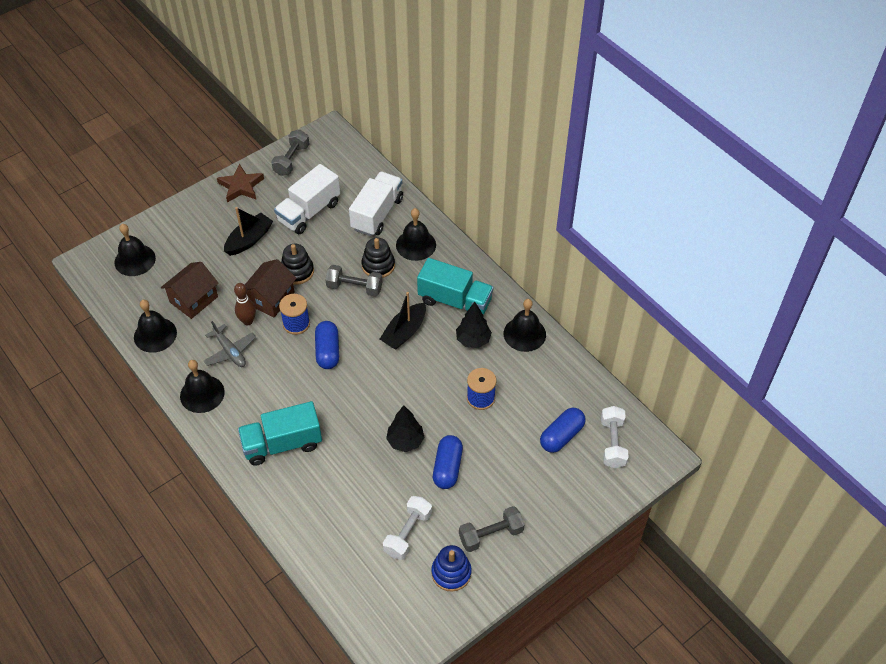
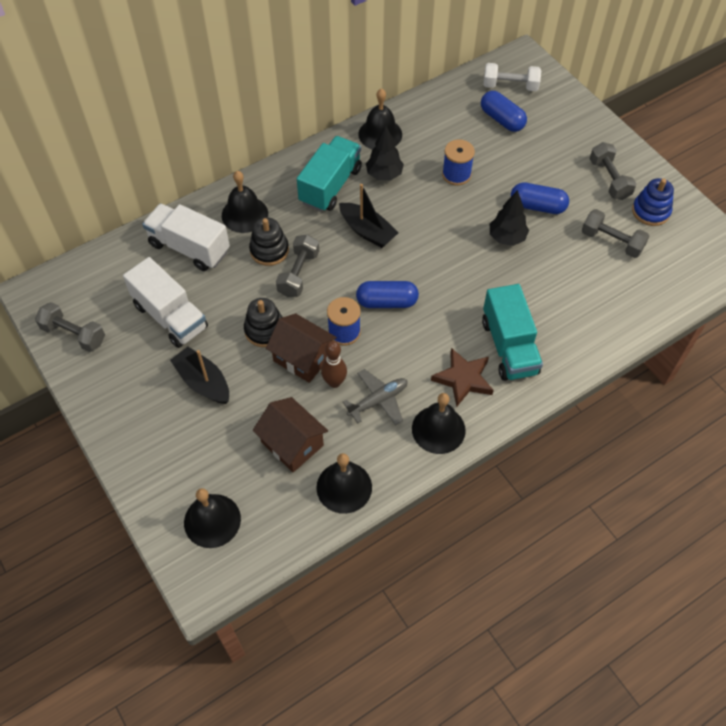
camera: 85 degrees left, 5 degrees up
brown star [217,164,264,203] -> brown star moved to [431,348,494,407]
white dumbbell [383,496,432,560] -> grey dumbbell [582,209,649,258]

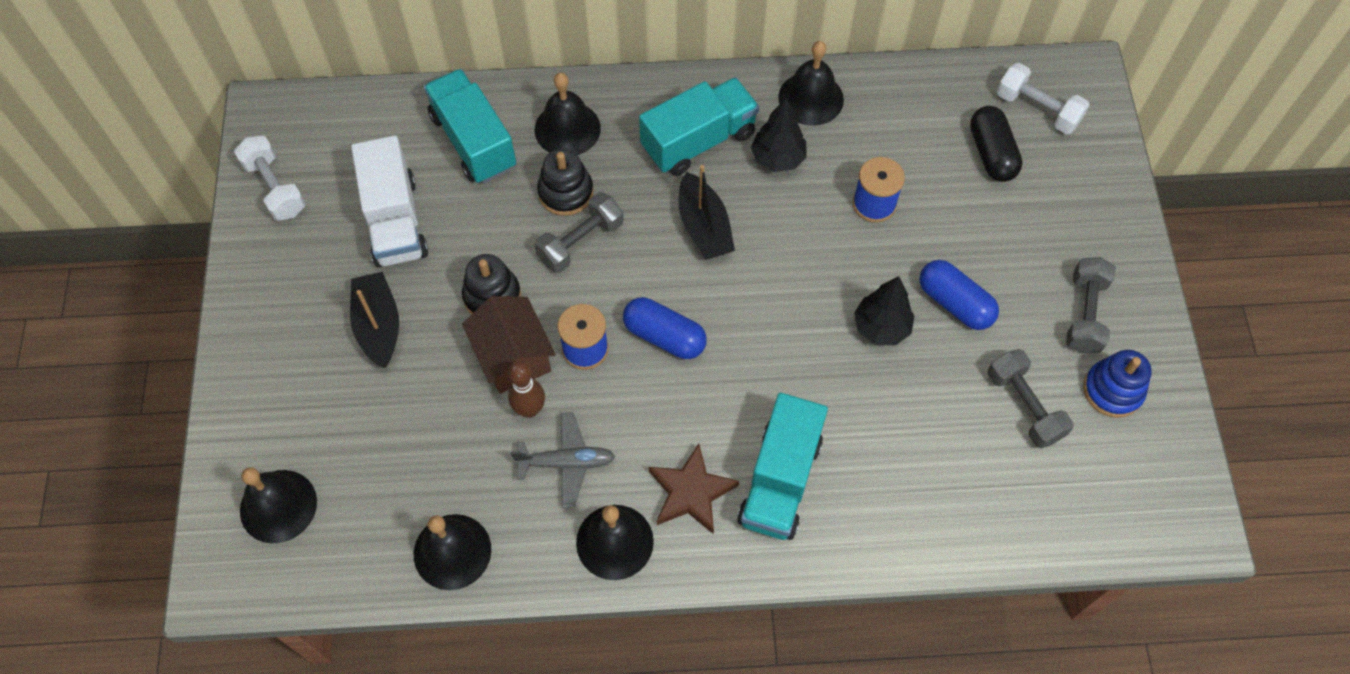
camera: 30 degrees right, 5 degrees up
grey dumbbell [35,302,105,352] -> white dumbbell [234,136,306,221]
white truck [142,203,230,271] -> turquoise truck [424,69,516,184]
brown house [253,397,328,472] -> none
blue capsule [481,91,527,132] -> black capsule [970,106,1023,182]

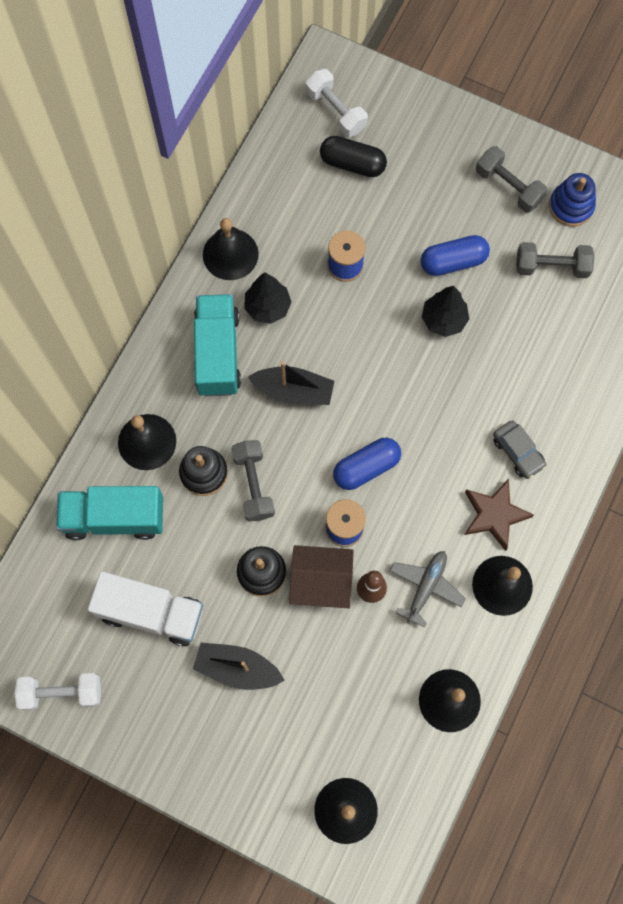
camera: 60 degrees left, 10 degrees up
turquoise truck [737,393,828,540] -> grey car [493,420,546,479]
white dumbbell [997,63,1090,134] -> white dumbbell turned 75 degrees clockwise [306,69,368,137]

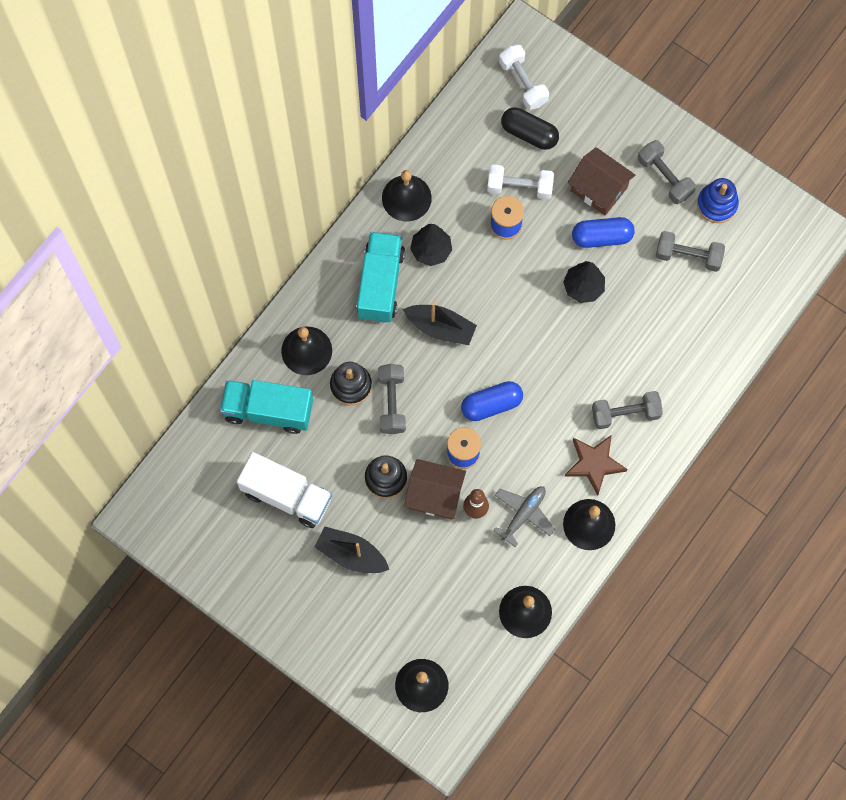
camera: 10 degrees right, 0 degrees up
white dumbbell [15,673,101,710] -> white dumbbell moved to [487,165,554,200]
grey car [493,420,546,479] -> grey dumbbell [592,391,663,429]
none -> brown house [568,147,635,215]

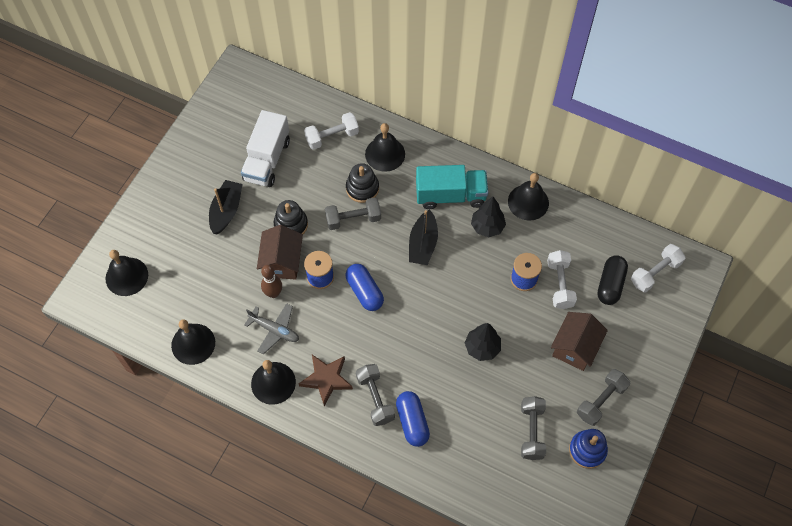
camera: 80 degrees right, 10 degrees down
turquoise truck [220,380,313,434] -> white dumbbell [304,112,359,150]
blue capsule [572,217,635,248] -> blue capsule moved to [396,391,430,447]

